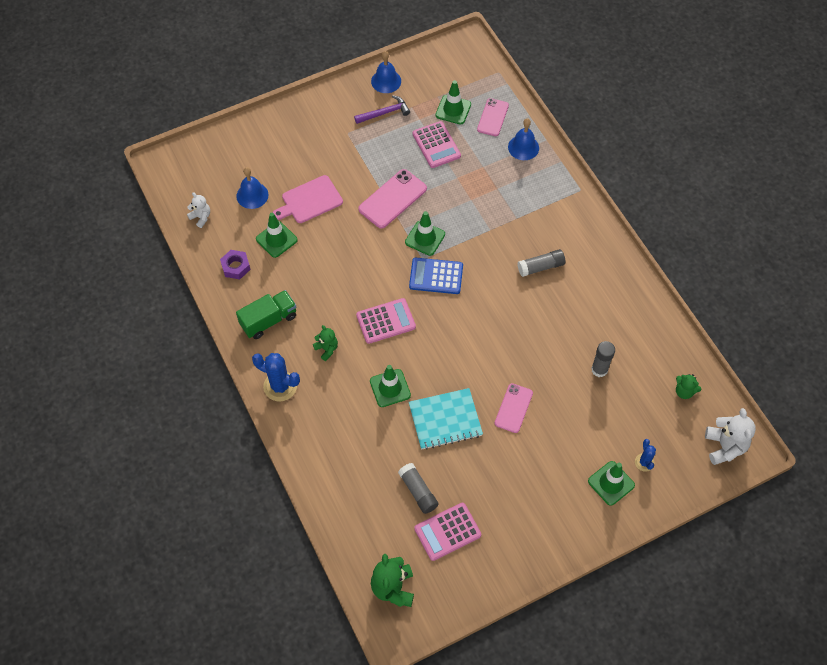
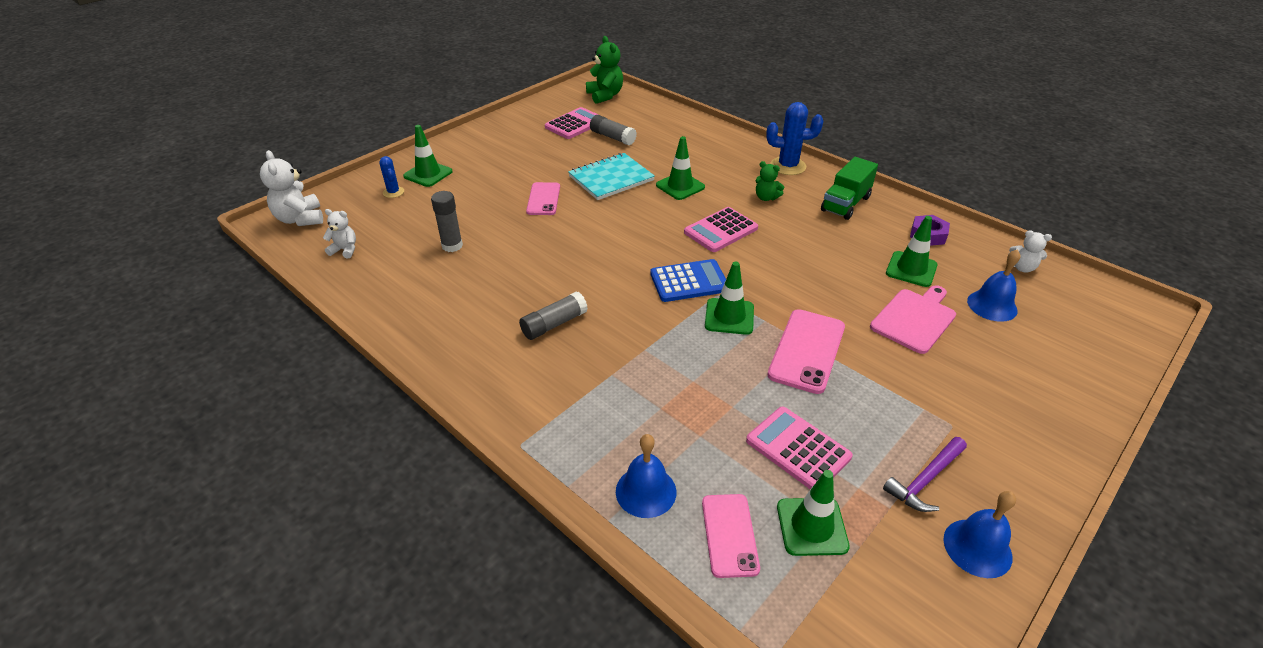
camera: 160 degrees right, 20 degrees down
green teddy bear [676,374,701,399] -> white teddy bear [323,209,356,258]

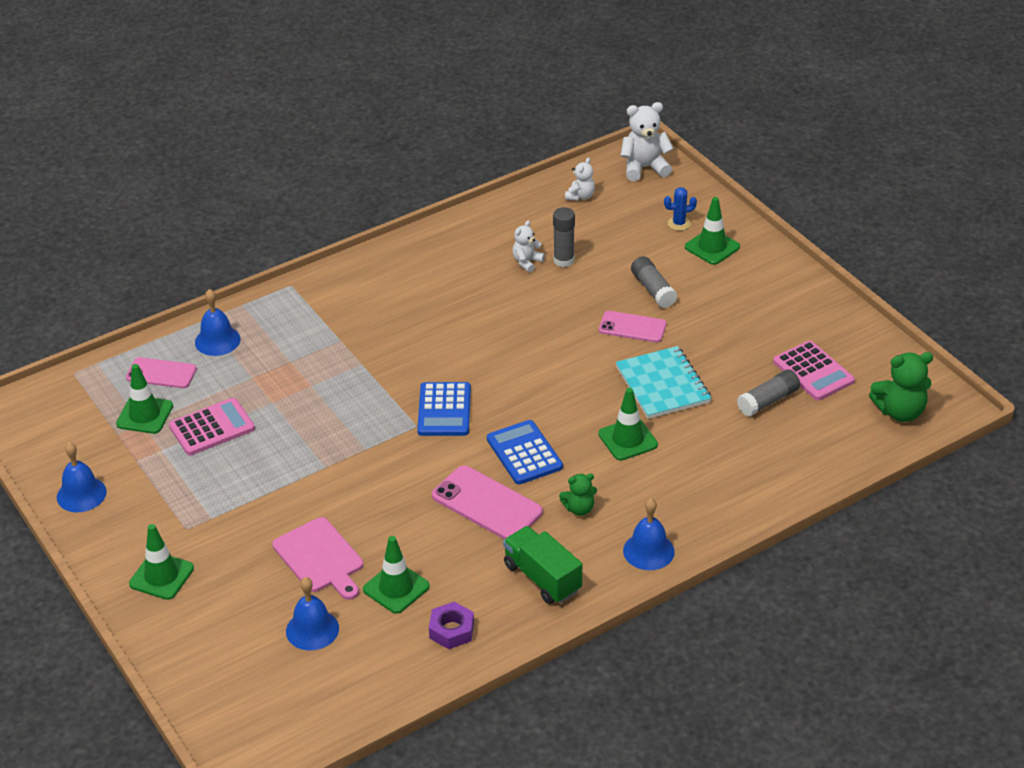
camera: 105 degrees right, 0 degrees up
grey glue stick [519,291,588,340] -> grey glue stick moved to [631,256,678,308]
pink calculator [684,207,758,252] -> blue calculator [487,420,563,484]
green traffic cone [705,261,754,335] -> green traffic cone moved to [129,524,194,600]
green teddy bear [756,161,784,201] -> green teddy bear turned 150 degrees counterclockwise [559,473,597,516]
blue cactus [766,102,823,175] -> blue bell [623,498,675,570]
pink phone [767,309,845,394] -> pink phone moved to [432,466,543,539]
purple hammer [883,437,967,512] -> none
white teddy bear [1009,230,1052,273] -> white teddy bear moved to [512,220,545,272]

